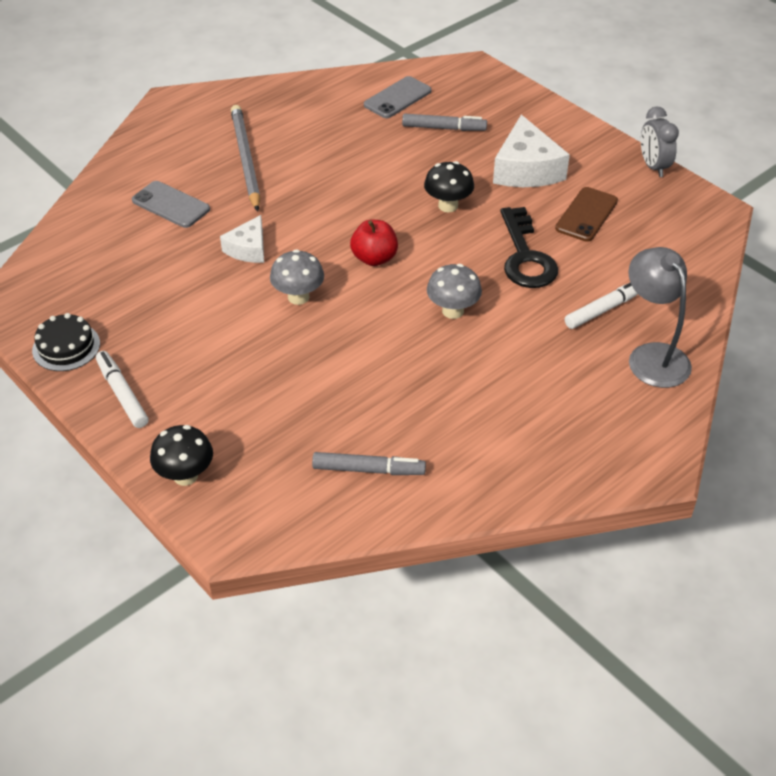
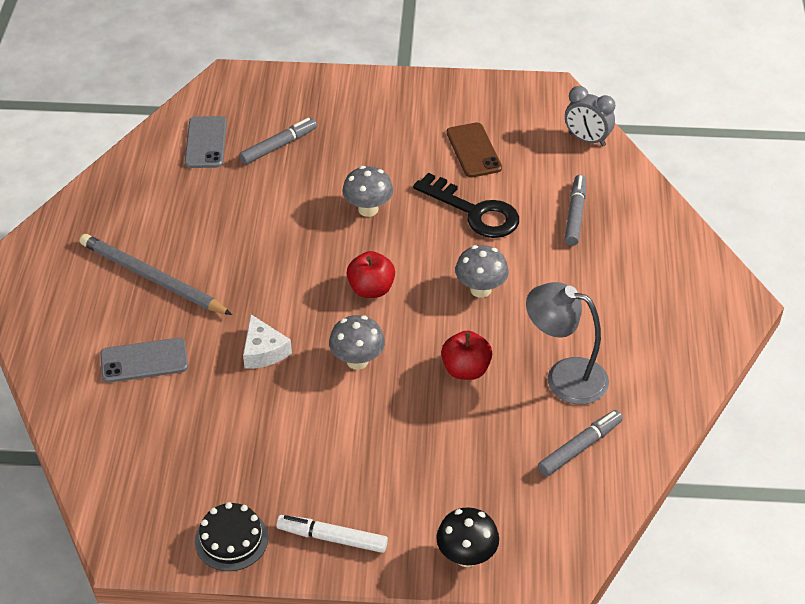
camera: 45 degrees left, 0 degrees up
black mushroom [424,161,474,212] -> grey mushroom [342,166,393,217]
white cheese [493,115,570,187] -> none
white marker [565,283,638,329] -> grey marker [565,175,586,246]
grey lamp [628,247,692,388] -> grey lamp moved to [526,282,609,405]
grey clock [641,107,679,177] -> grey clock moved to [565,86,615,146]
none -> red apple [441,331,493,380]

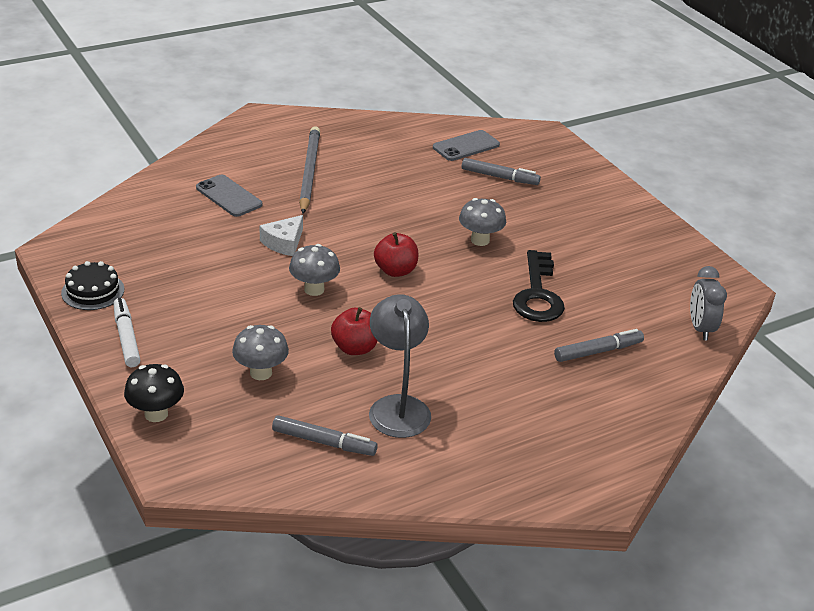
camera: 55 degrees right, 10 degrees down
brown phone [447,123,502,178] -> none
grey mushroom [455,245,509,298] -> grey mushroom moved to [232,325,289,380]

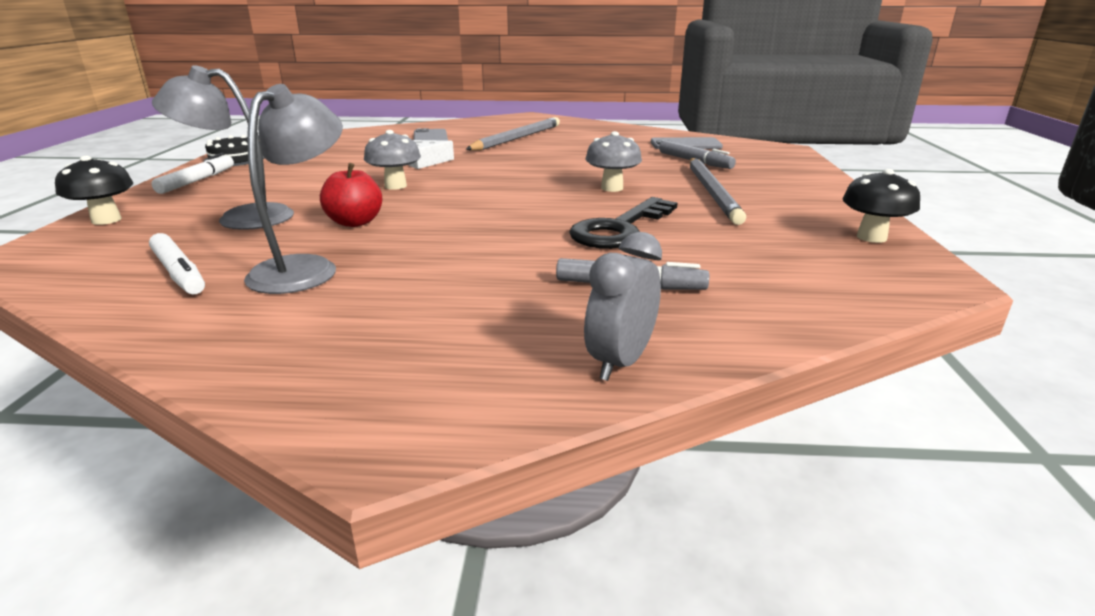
camera: 35 degrees right, 10 degrees down
grey mushroom [232,325,289,380] -> grey lamp [152,65,294,230]
grey marker [272,415,377,456] -> white marker [149,233,205,295]
red apple [374,232,418,277] -> none
grey clock [690,266,727,340] -> grey clock moved to [584,232,662,381]
none -> grey pencil [690,158,746,225]
none -> black mushroom [843,169,920,243]

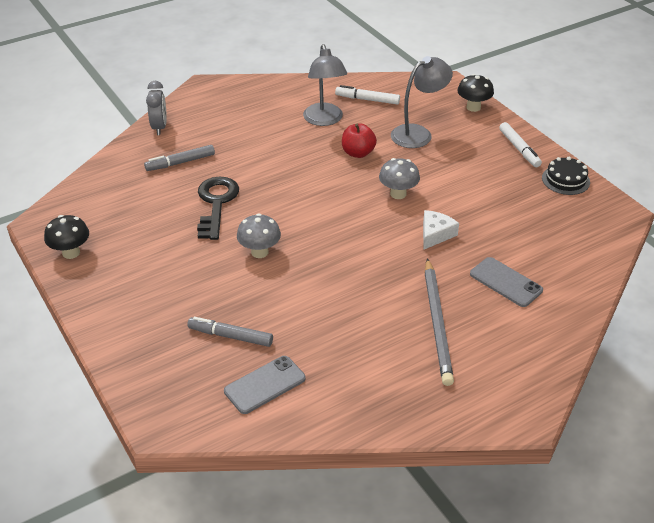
camera: 145 degrees right, 15 degrees up
grey pencil [690,158,746,225] -> none

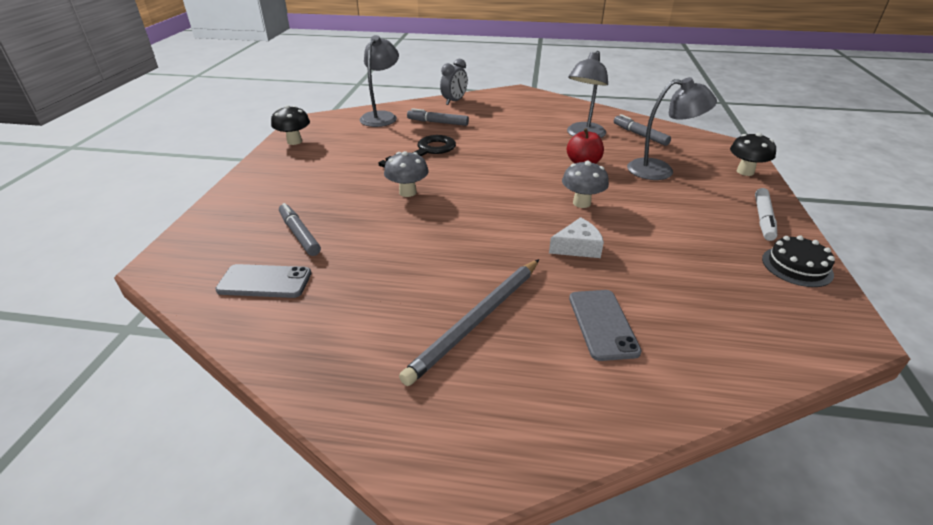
camera: 40 degrees right, 5 degrees down
white marker [335,85,400,105] -> grey marker [614,114,671,146]
none -> grey lamp [359,35,399,127]

